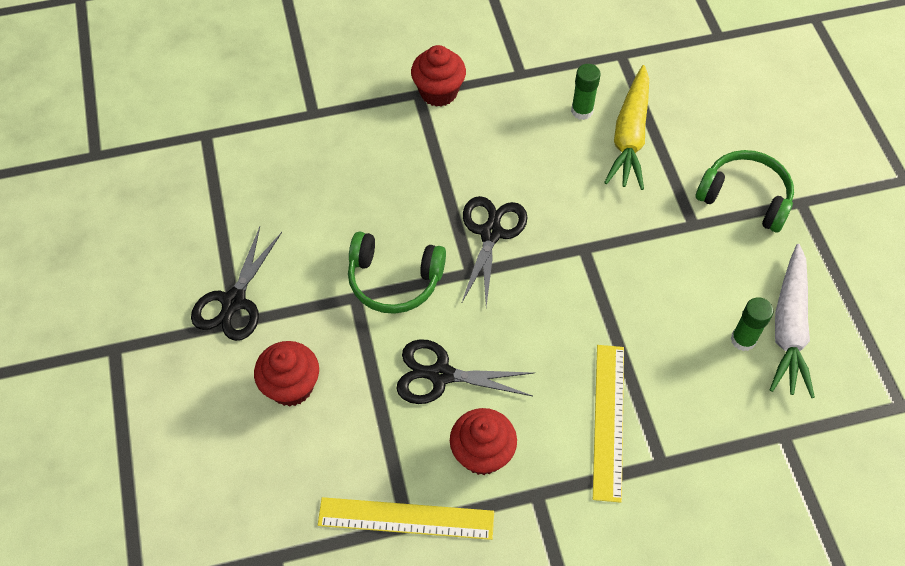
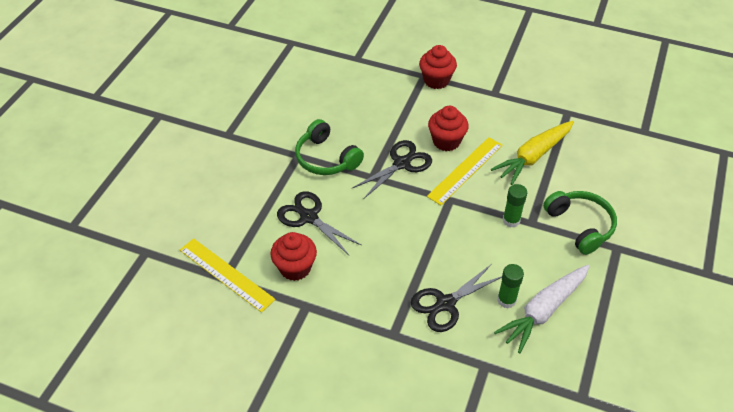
camera: 35 degrees right, 10 degrees down
black scissors [191,227,282,341] -> black scissors moved to [411,264,502,332]
red cupcake [254,341,319,407] -> red cupcake moved to [428,106,469,151]
green glue stick [571,64,601,120] -> green glue stick moved to [503,184,527,227]
yellow ruler [593,345,624,503] -> yellow ruler moved to [427,137,503,205]

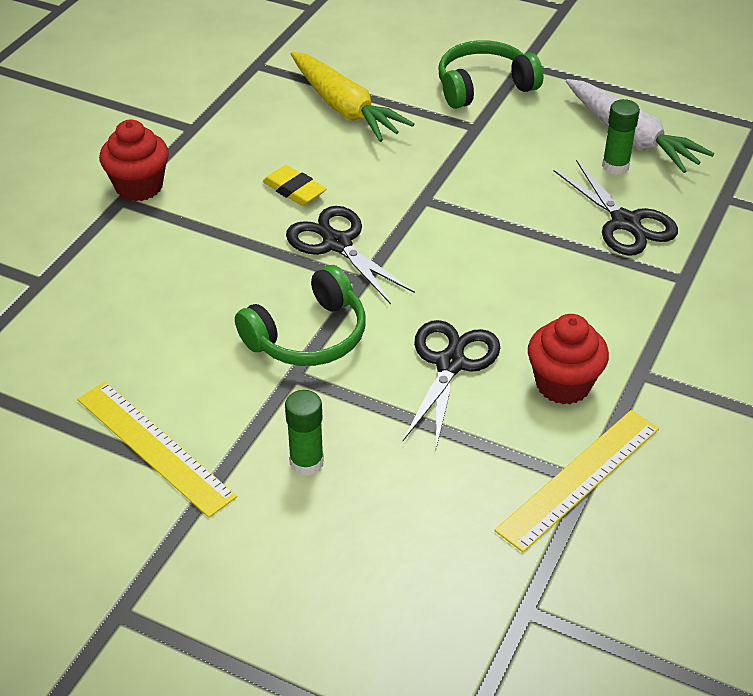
camera: 85 degrees left, 5 degrees down
black scissors [277,191,362,255] -> black scissors turned 150 degrees clockwise [403,320,500,448]
yellow ruler [427,137,503,205] -> yellow ruler moved to [77,382,237,518]
red cupcake [428,106,469,151] -> yellow eraser [263,165,326,206]
green glue stick [503,184,527,227] -> green glue stick moved to [285,390,324,476]

